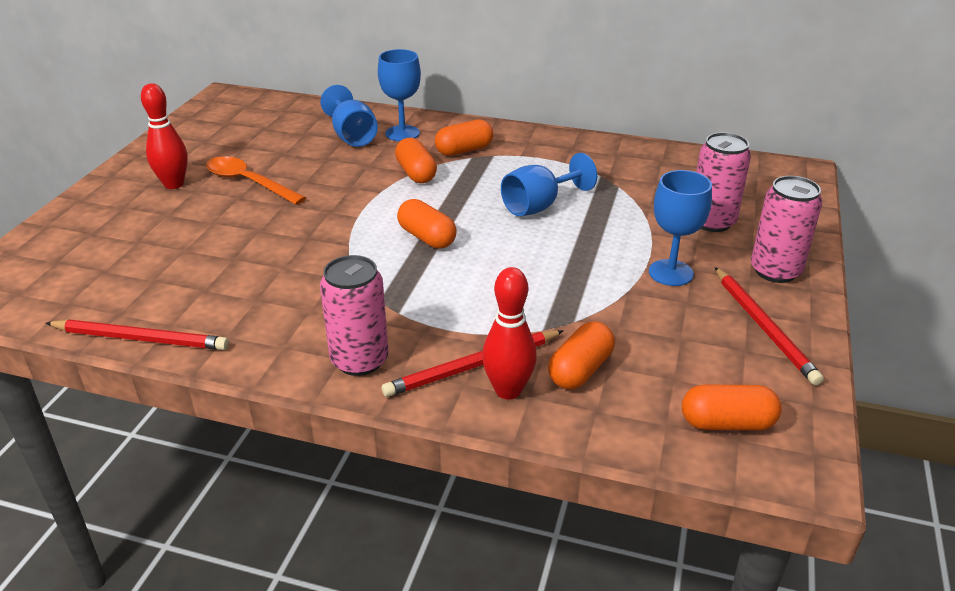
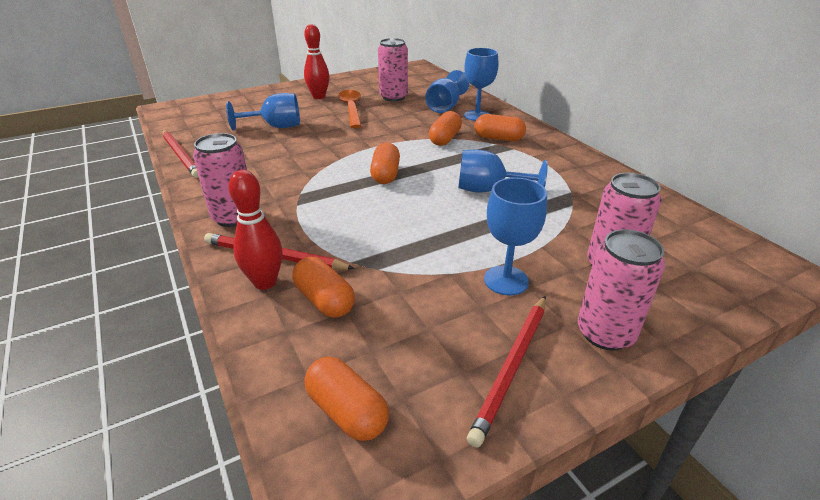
camera: 45 degrees right, 0 degrees up
orange capsule [548,321,615,389] -> orange capsule turned 60 degrees clockwise [292,257,355,318]
none -> blue goblet [226,93,300,130]
none -> pink can [378,38,408,101]

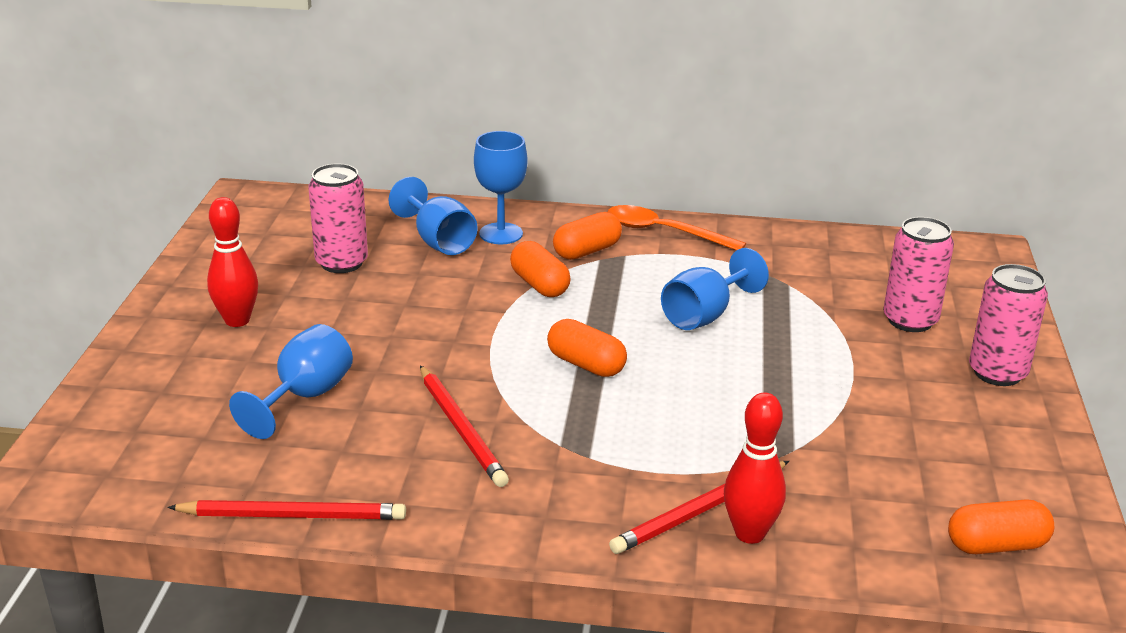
camera: 55 degrees left, 5 degrees down
pink can [193,133,247,227] -> none
orange capsule [292,257,355,318] -> none
orange spoon [338,90,361,128] -> orange spoon moved to [608,205,746,250]
red pencil [467,296,546,448] -> red pencil moved to [420,365,509,487]
blue goblet [484,178,547,296] -> none

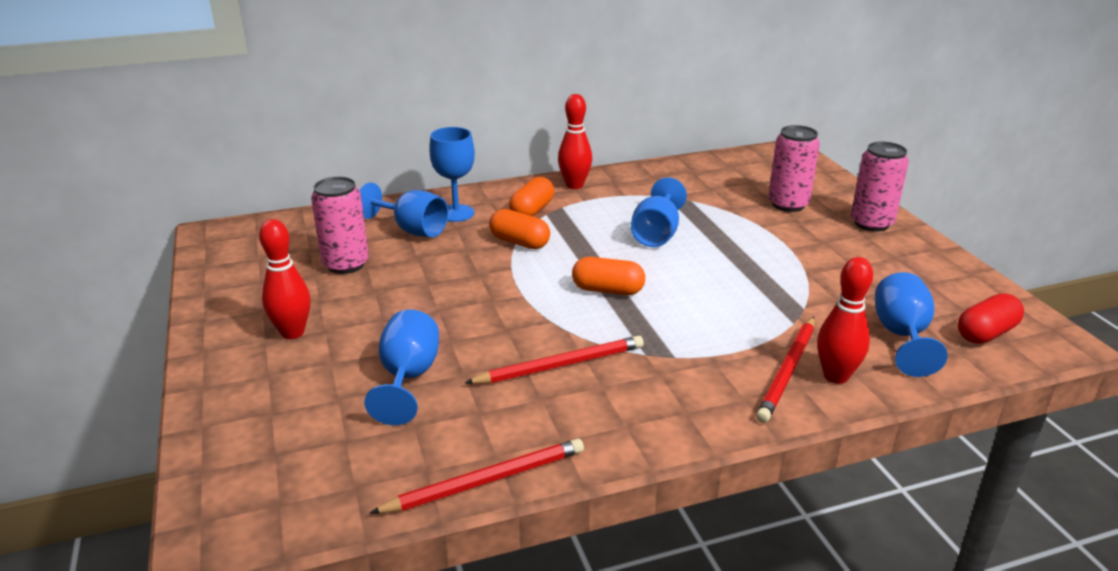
camera: 25 degrees left, 0 degrees up
red pencil [420,365,509,487] -> red pencil turned 60 degrees counterclockwise [465,336,644,384]
orange spoon [608,205,746,250] -> red bowling pin [558,94,592,189]
orange capsule [948,499,1054,554] -> red capsule [958,293,1024,344]
none -> blue goblet [875,272,948,377]

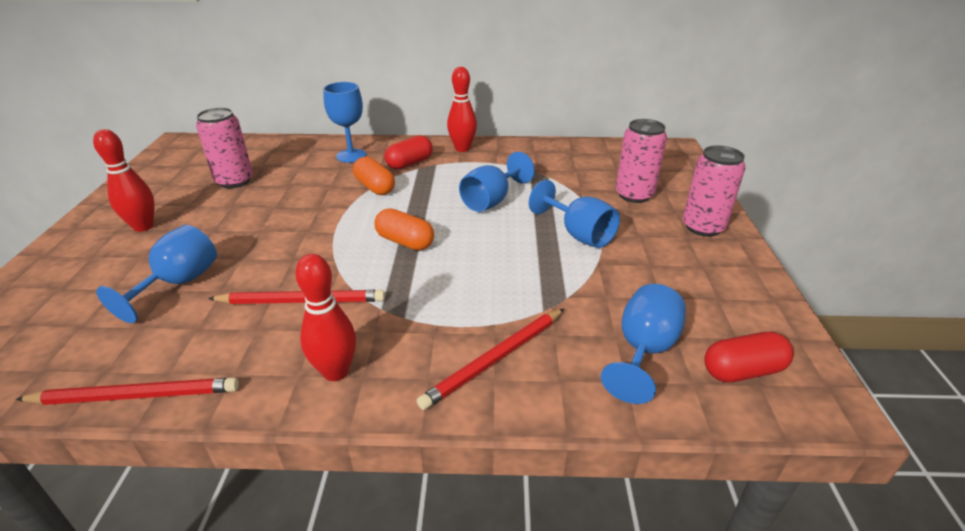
camera: 20 degrees right, 5 degrees up
blue goblet [359,183,448,237] -> blue goblet moved to [529,180,620,248]
orange capsule [509,177,554,216] -> red capsule [384,135,433,169]
red bowling pin [817,257,873,384] -> red bowling pin moved to [295,254,356,381]

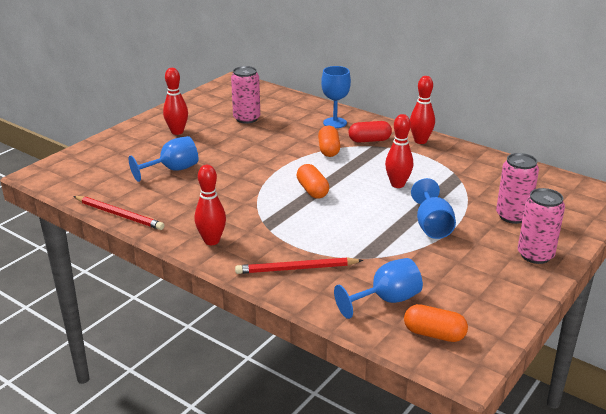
camera: 35 degrees right, 5 degrees down
red pencil [208,290,385,304] -> none
blue goblet [459,152,535,212] -> red bowling pin [385,114,413,188]
red capsule [704,332,793,382] -> orange capsule [404,304,468,342]

